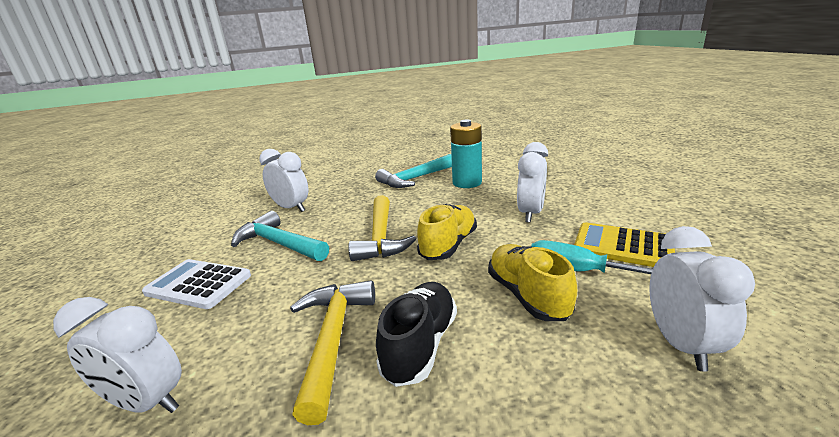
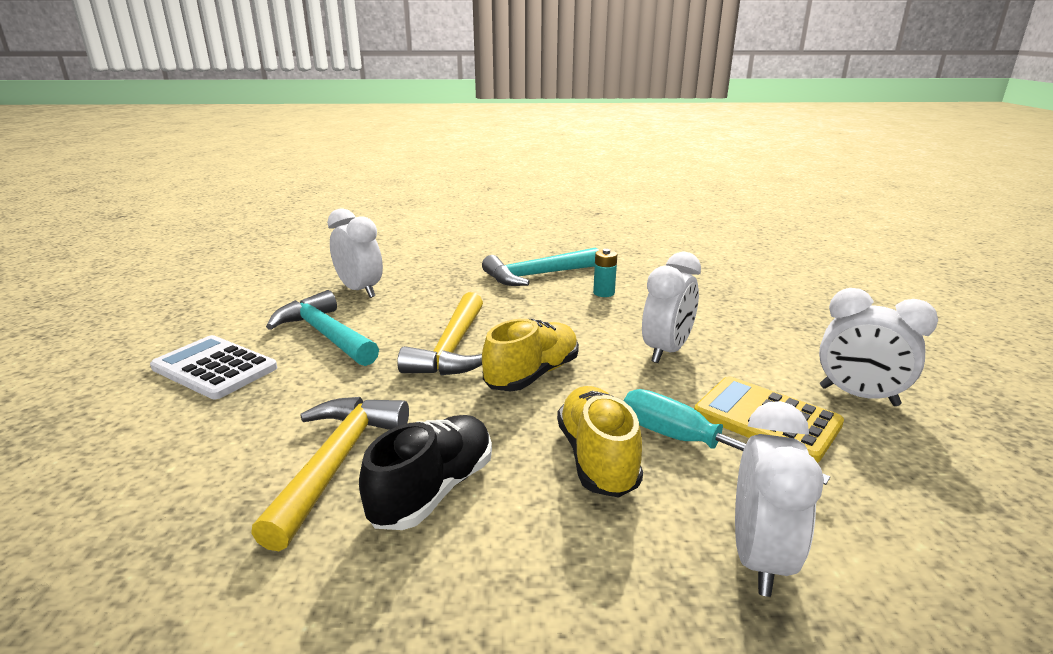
camera: 10 degrees right, 0 degrees up
white clock [53,297,182,413] -> white clock moved to [819,288,938,406]
turquoise battery [450,120,482,188] -> turquoise battery [593,249,617,297], size x0.51

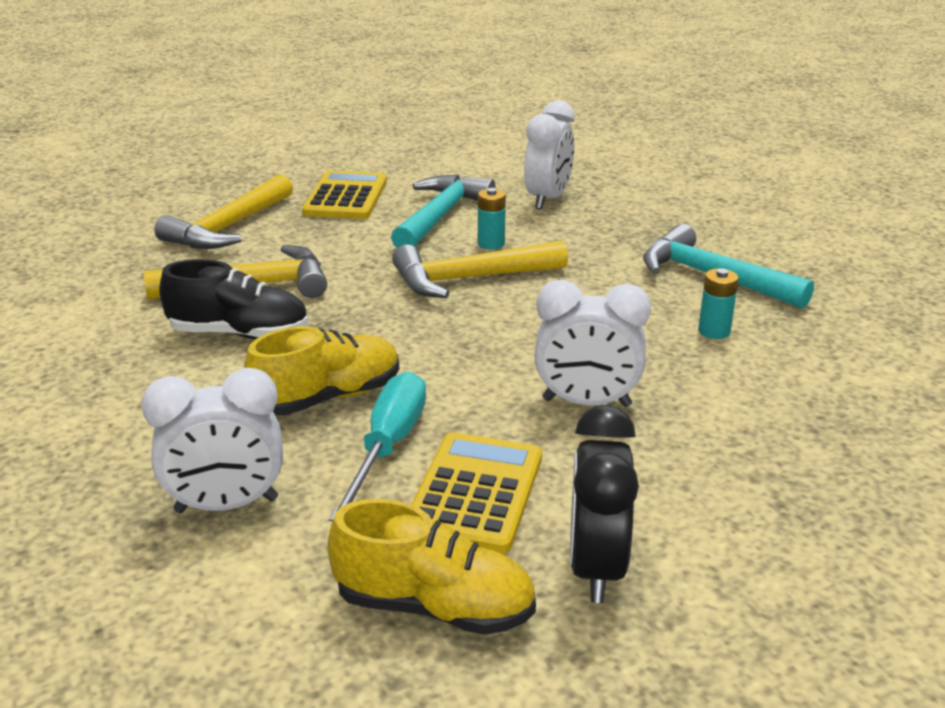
camera: 65 degrees right, 5 degrees up
white calculator [150,335,277,399] -> yellow calculator [302,171,387,219]
yellow shoe [482,319,579,391] -> yellow shoe moved to [327,499,536,635]
white clock [819,288,938,406] -> black clock [570,405,639,603]
none -> yellow hammer [155,174,293,249]
none -> turquoise battery [478,188,506,249]

